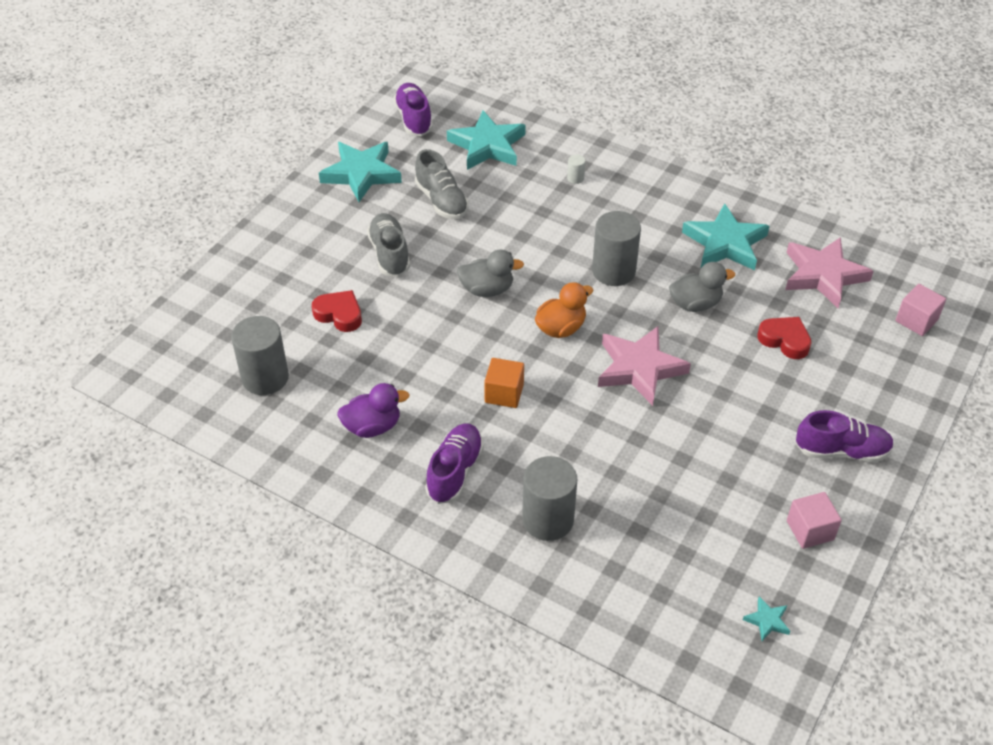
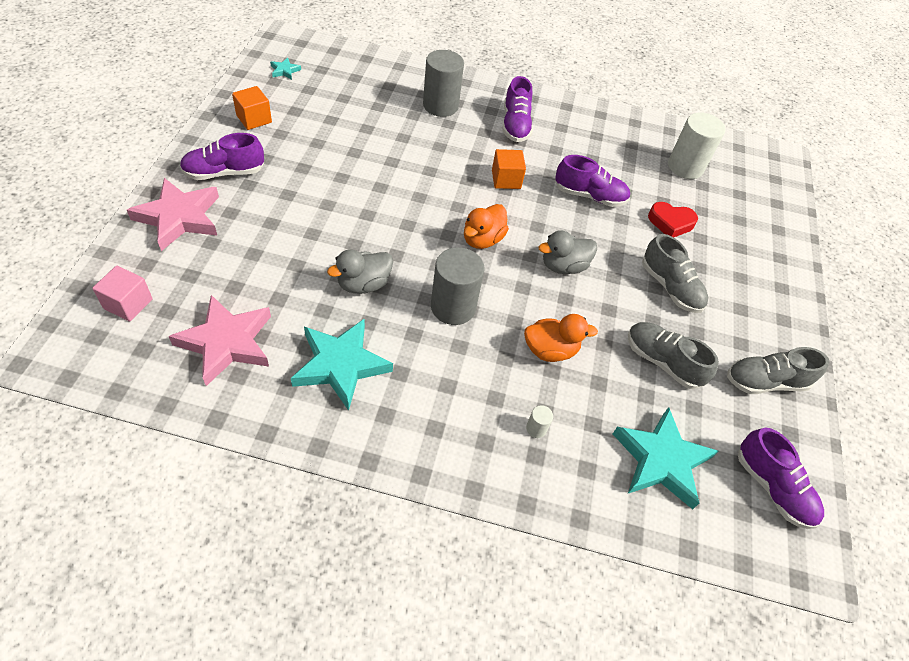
camera: 155 degrees right, 5 degrees up
grey cylinder [231,316,289,395] -> white cylinder [668,112,726,179]
turquoise star [319,142,402,202] -> grey shoe [727,347,829,394]
purple duck [337,383,410,438] -> none
pink star [598,326,691,406] -> pink star moved to [127,178,219,251]
red heart [757,317,811,359] -> none
pink cube [787,492,842,549] -> orange cube [232,86,272,130]
none -> orange duck [524,314,598,362]
none -> purple shoe [555,155,630,207]

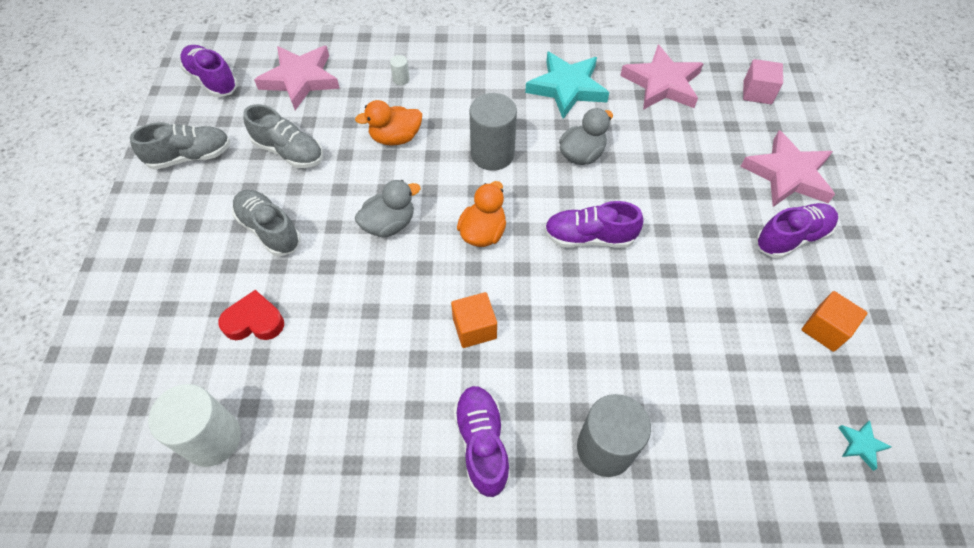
camera: 175 degrees right, 5 degrees up
purple shoe [555,155,630,207] -> purple shoe moved to [544,201,643,248]
turquoise star [613,407,718,509] -> pink star [254,46,340,110]

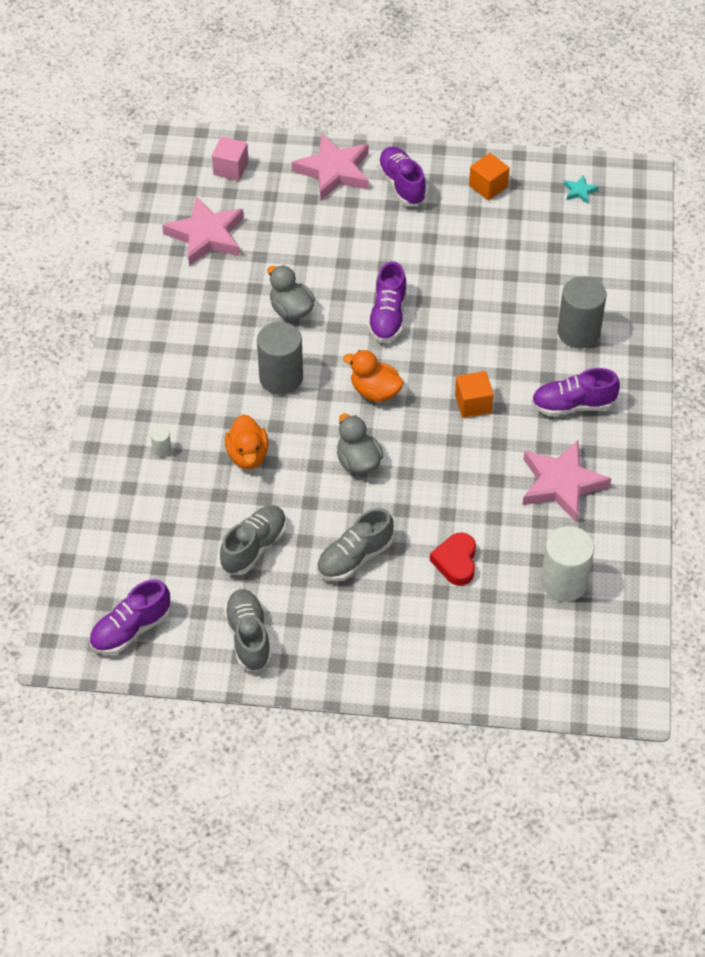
camera: 85 degrees left, 5 degrees down
pink star [254,46,340,110] -> pink star moved to [522,441,611,523]
turquoise star [525,51,609,119] -> none

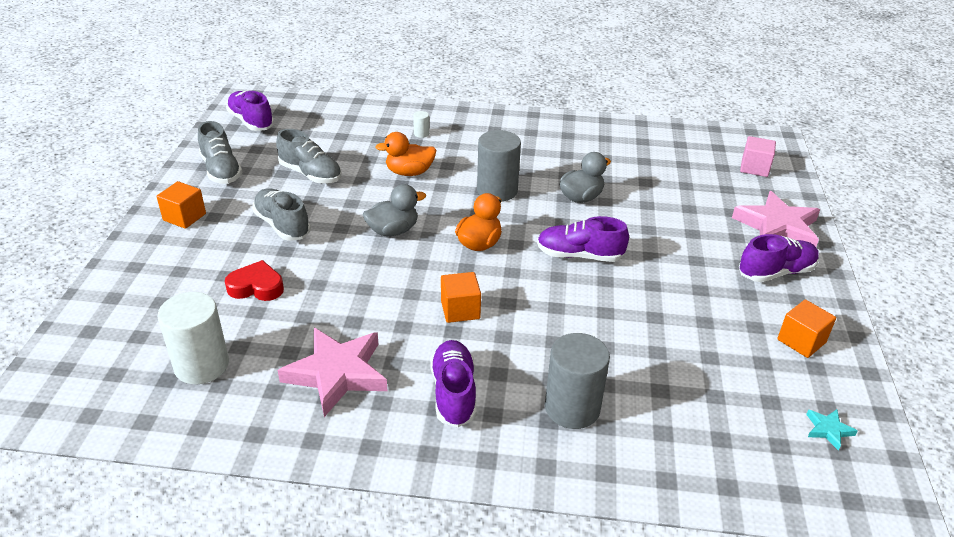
camera: 90 degrees right, 15 degrees down
pink star [162,196,244,266] -> none
grey shoe [224,589,272,672] -> grey shoe turned 75 degrees clockwise [198,121,243,184]
none -> orange cube [157,181,206,229]

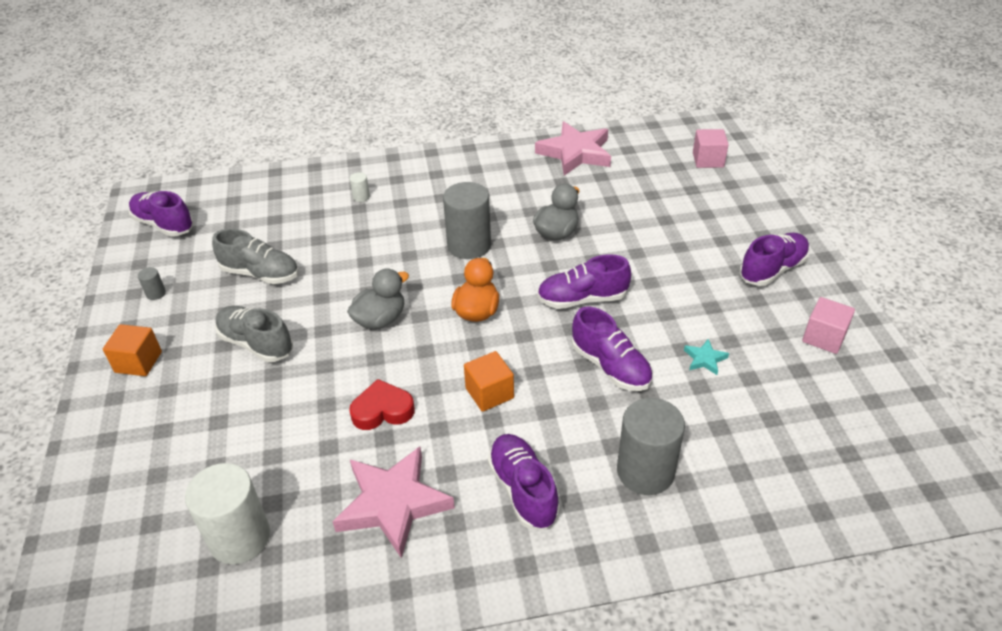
camera: 15 degrees left, 5 degrees up
grey shoe [198,121,243,184] -> grey cylinder [138,267,166,300]
red heart [225,260,284,301] -> red heart moved to [349,379,415,430]
orange duck [375,132,436,176] -> none
pink star [732,191,820,247] -> pink star moved to [535,122,611,176]
orange cube [778,299,836,358] -> pink cube [802,297,855,354]
turquoise star [806,409,857,451] -> turquoise star moved to [684,339,729,375]
none -> purple shoe [572,307,653,391]

